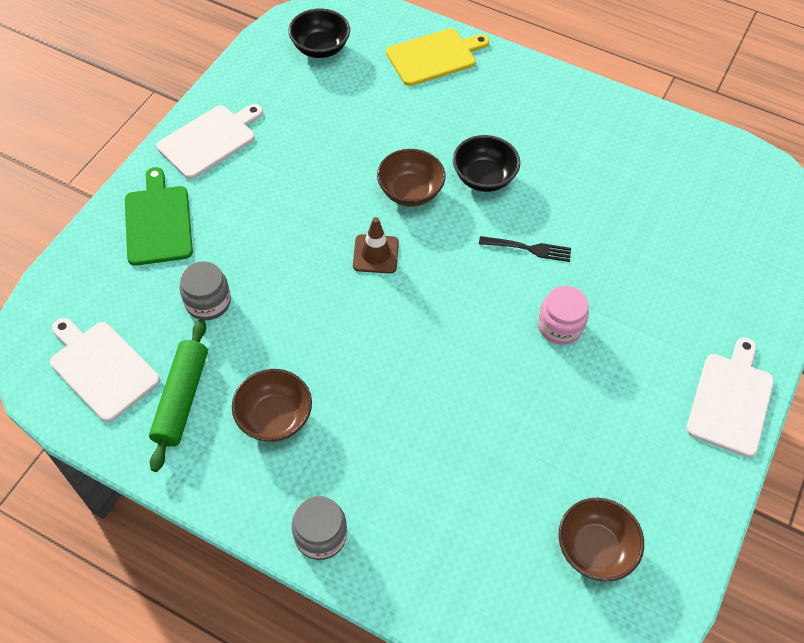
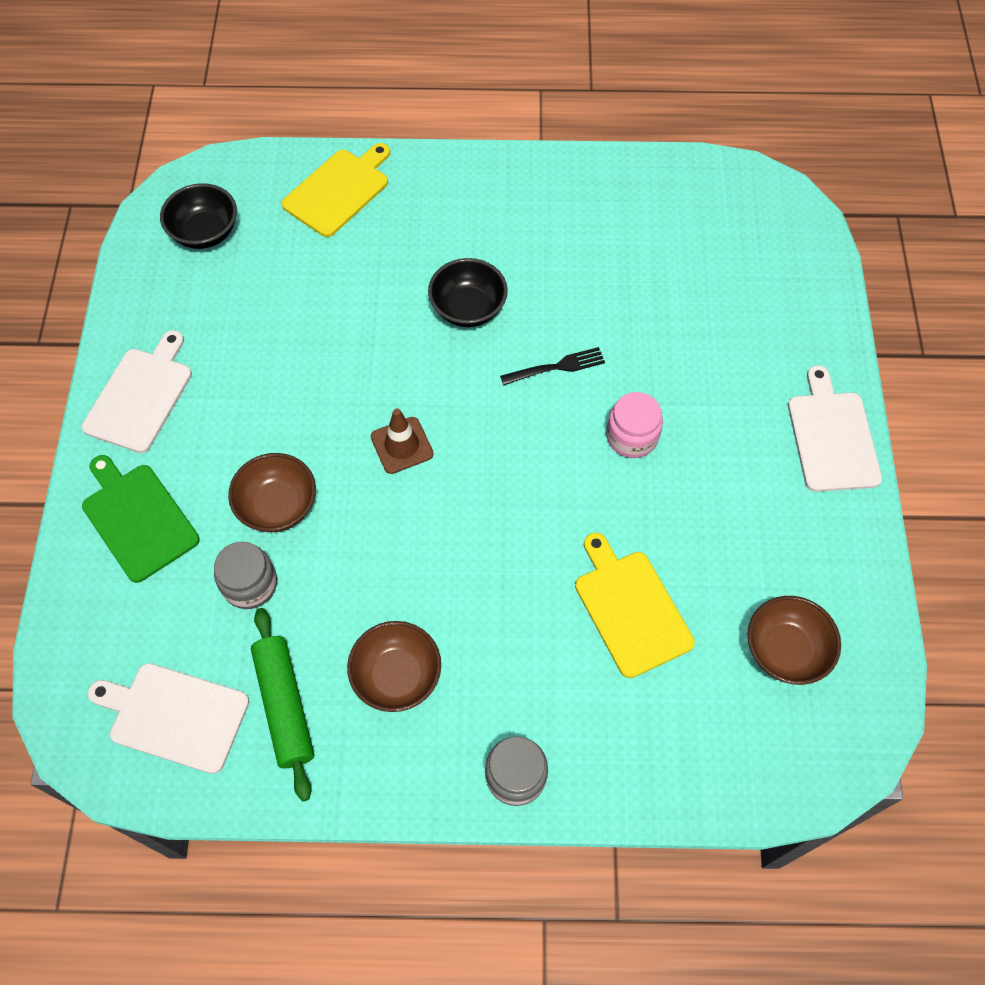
camera: 25 degrees left, 5 degrees up
brown bowl [377,149,446,207] -> brown bowl moved to [228,453,316,532]
none -> yellow cutting board [575,533,695,678]

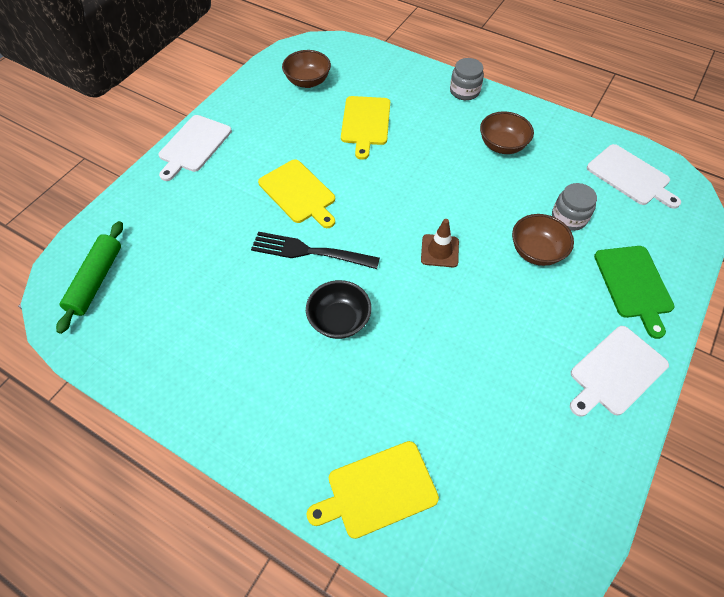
camera: 150 degrees left, 5 degrees down
black bowl [160,183,237,249] -> none
green rolling pin [251,608,314,801] -> green rolling pin moved to [56,221,123,334]
black fork [500,347,605,385] -> black fork [251,232,380,269], size x1.64
pink jar [606,392,663,458] -> yellow cutting board [258,159,335,228]

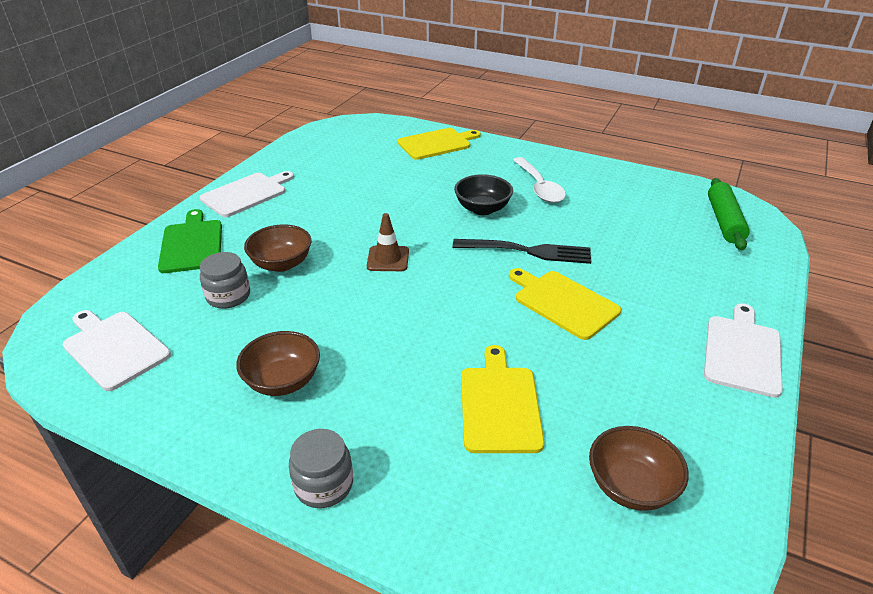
camera: 175 degrees right, 20 degrees down
none -> white spoon [513,157,566,203]

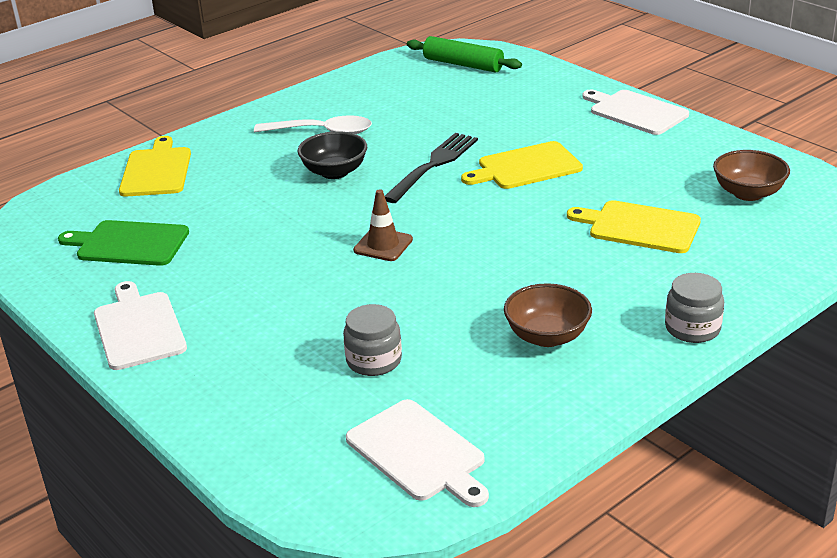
camera: 65 degrees left, 5 degrees down
white cutting board [62,310,171,391] -> white cutting board turned 105 degrees counterclockwise [346,399,489,507]
green cutting board [158,209,222,273] -> green cutting board moved to [58,220,189,266]
brown bowl [244,225,312,272] -> none

